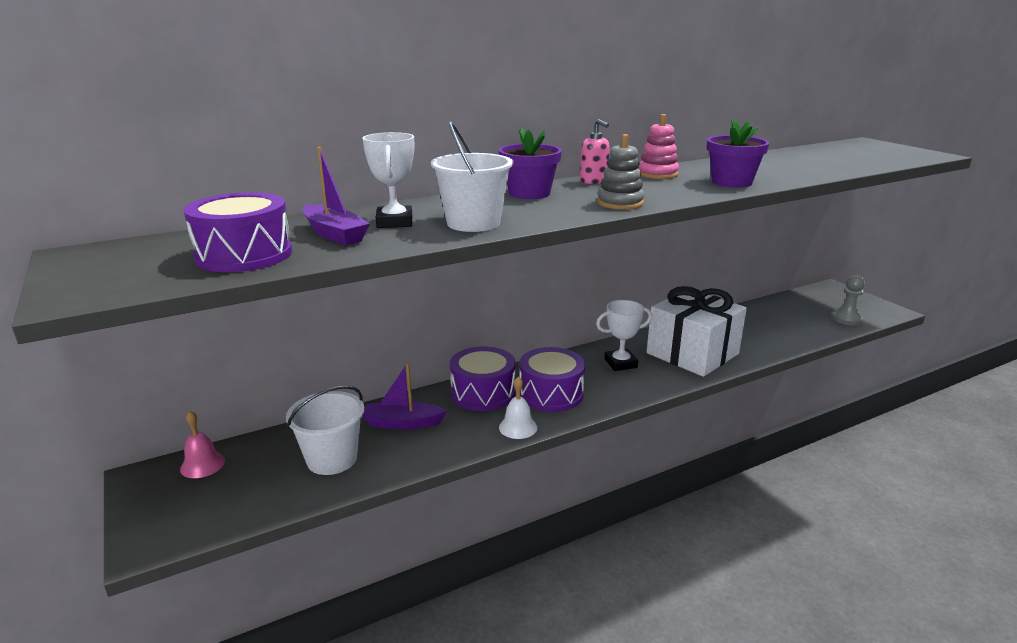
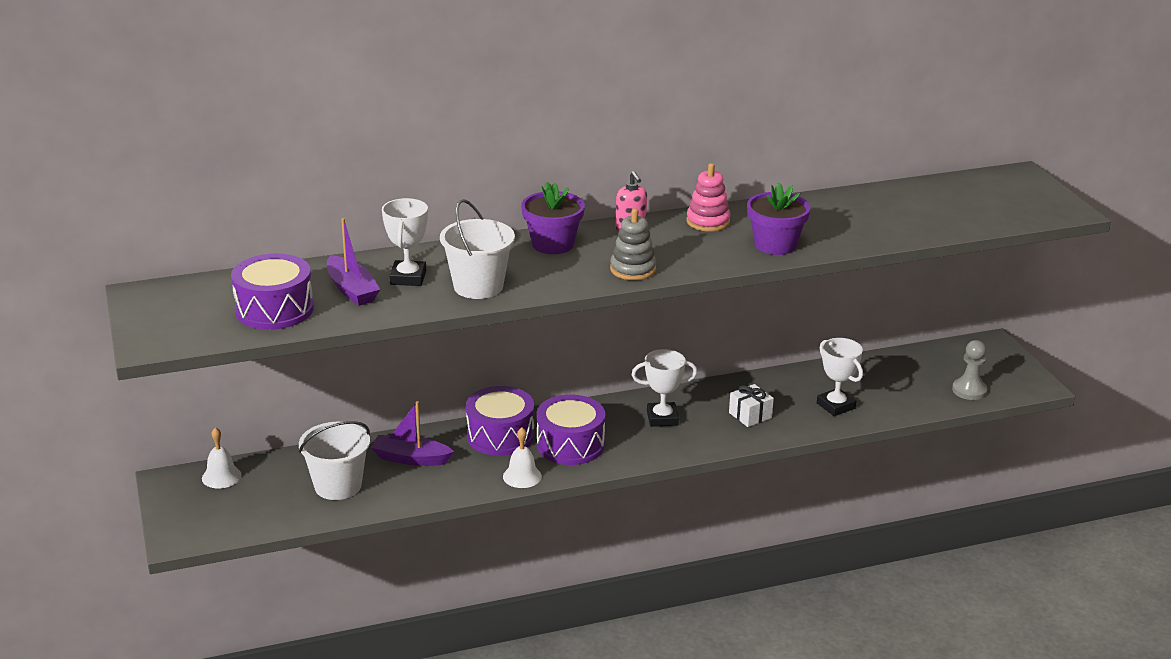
camera: 10 degrees right, 5 degrees up
pink bell [180,411,225,478] -> white bell [202,427,242,488]
white gift [647,286,747,377] -> white gift [729,384,774,427], size x0.41
none -> white trophy [817,338,863,416]

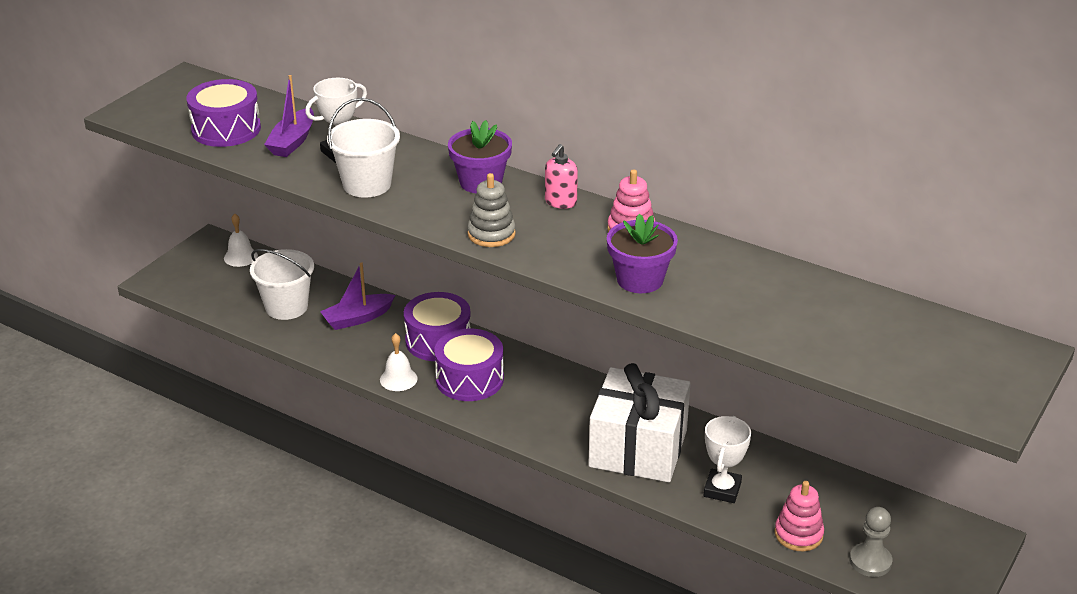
camera: 50 degrees right, 5 degrees up
purple boat [371,401,454,466] -> purple boat turned 90 degrees counterclockwise [320,262,395,330]
white trophy [631,349,697,427] -> none
white gift [729,384,774,427] -> white gift [588,363,691,482], size x2.44
none -> pink stacking toy [774,481,824,551]

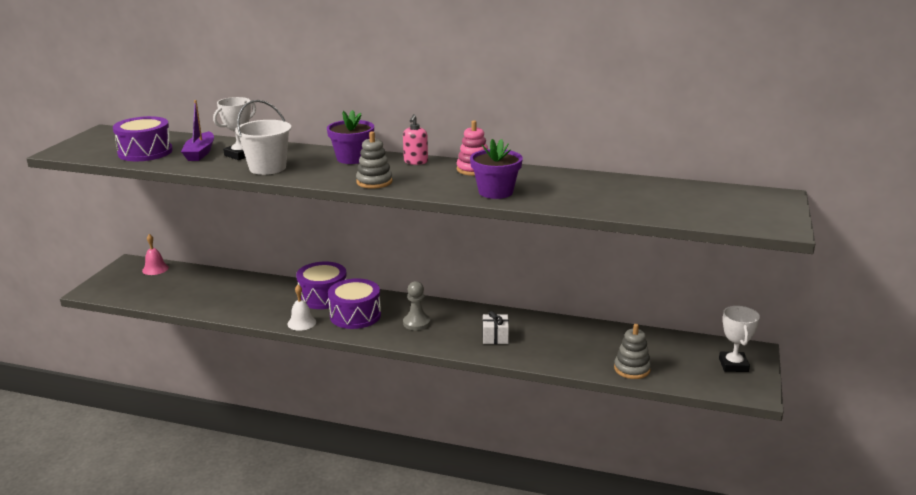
camera: 15 degrees left, 10 degrees down
white bell [224,214,258,267] -> pink bell [142,234,169,275]
white bucket [250,249,314,320] -> none
purple boat [320,262,395,330] -> none
white gift [588,363,691,482] -> white gift [483,311,509,344], size x0.41
white trophy [704,416,751,503] -> white trophy moved to [719,306,760,372]
pink stacking toy [774,481,824,551] -> grey stacking toy [614,324,651,379]
grey pawn [850,507,892,577] -> grey pawn moved to [403,281,431,330]

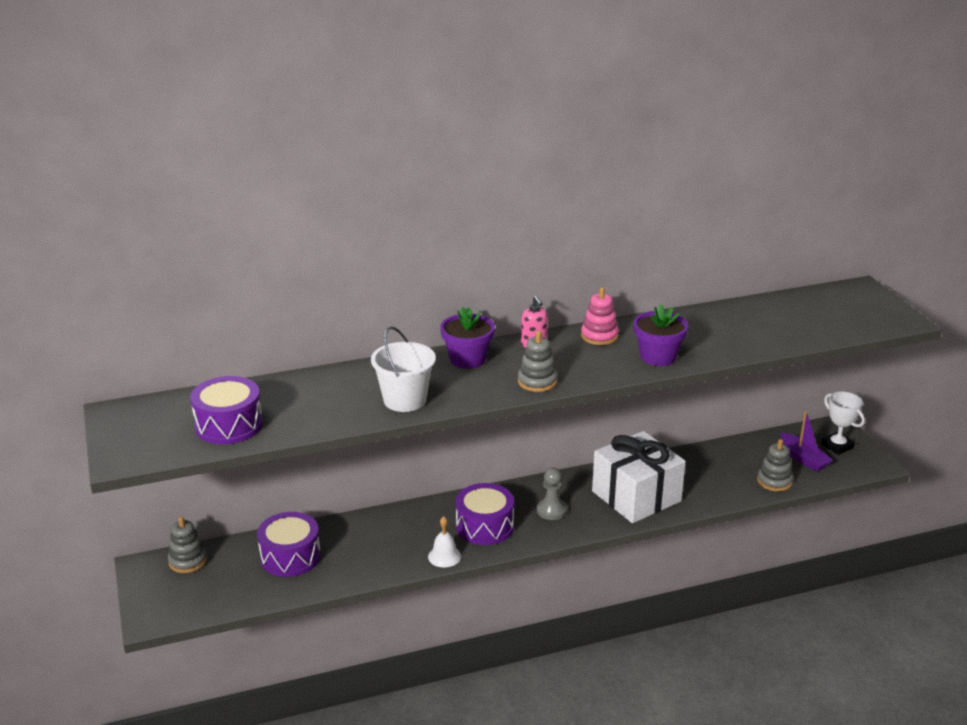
camera: 35 degrees left, 5 degrees up
pink bell [142,234,169,275] -> grey stacking toy [168,516,207,573]
purple boat [181,100,214,161] -> purple boat moved to [780,410,833,472]
white trophy [213,97,256,160] -> none
purple drum [296,262,347,309] -> purple drum moved to [257,512,321,577]
white gift [483,311,509,344] -> white gift [592,431,686,523], size x2.44

